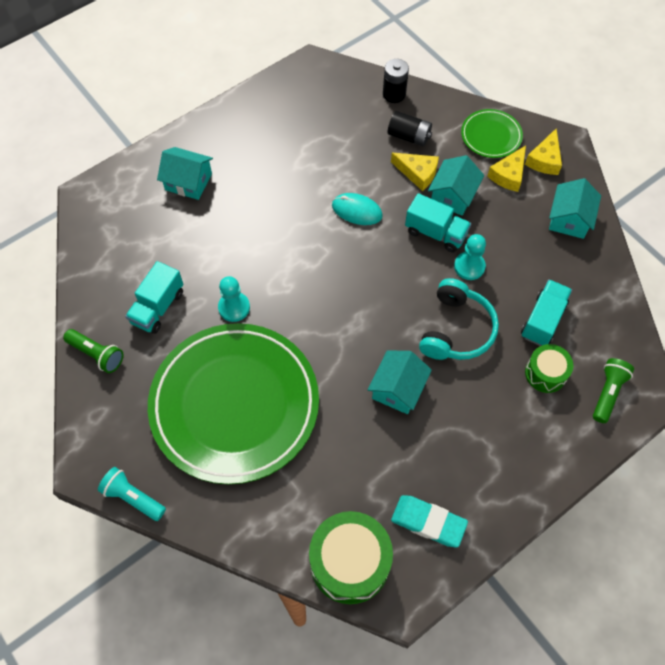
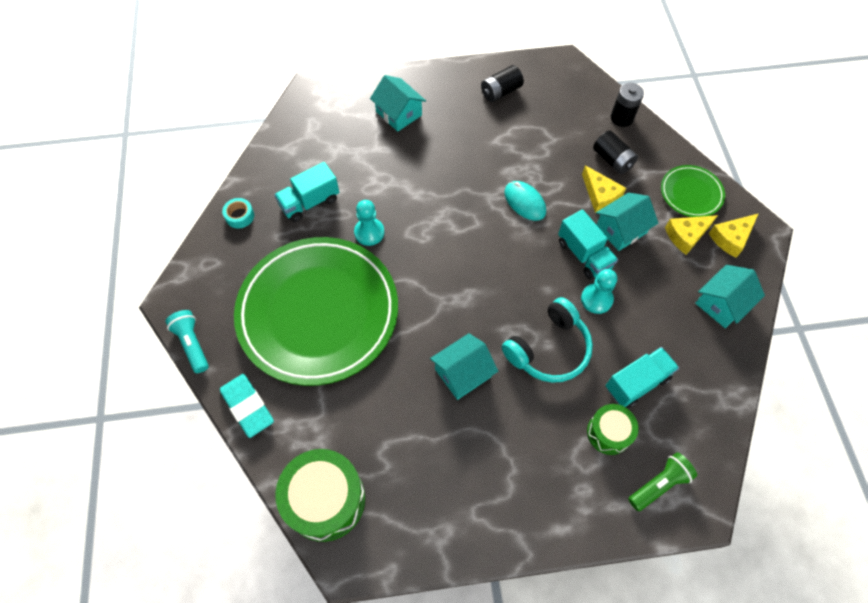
camera: 30 degrees right, 0 degrees up
green flashlight [63,329,124,373] -> turquoise tape [222,198,254,229]
turquoise eraser [391,495,468,547] -> turquoise eraser moved to [220,374,274,438]
none -> black battery [481,65,524,102]

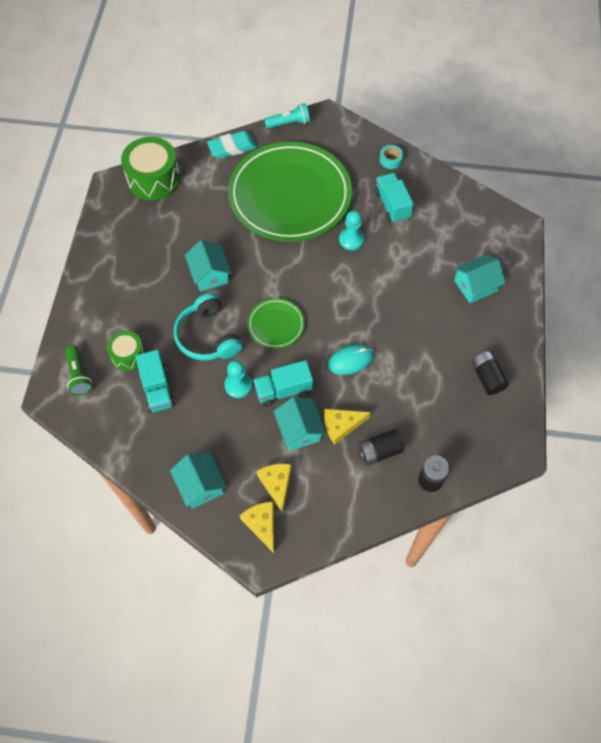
camera: 105 degrees right, 0 degrees up
green plate [661,165,725,217] -> green plate moved to [247,298,305,349]

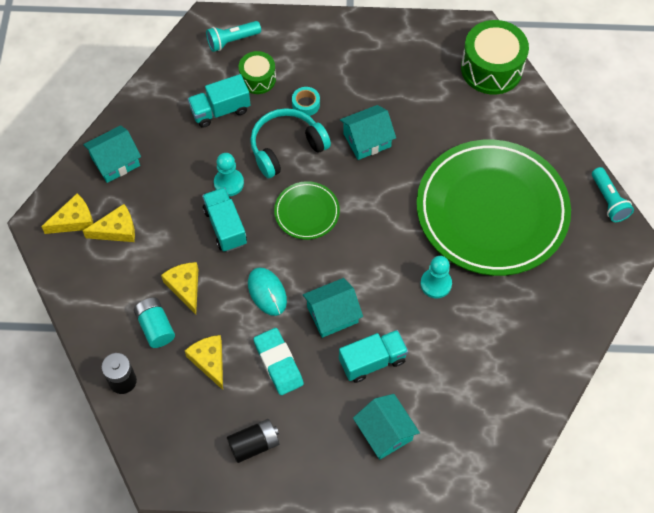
camera: 85 degrees right, 0 degrees up
green flashlight [65,345,92,396] -> turquoise flashlight [206,21,261,52]
turquoise eraser [207,131,257,159] -> turquoise eraser moved to [253,328,304,395]
turquoise house [273,397,326,451] -> turquoise house moved to [303,278,363,338]
black battery [358,429,404,465] -> turquoise battery [134,297,175,348]
turquoise truck [375,173,414,223] -> turquoise truck moved to [339,330,408,383]
turquoise tape [379,145,403,169] -> turquoise tape moved to [292,87,320,116]
none -> yellow cheese [185,335,223,390]

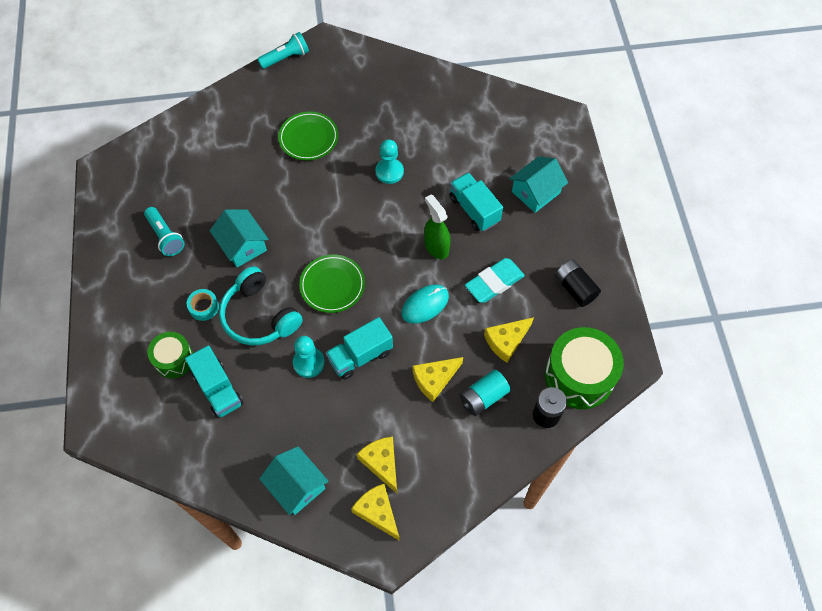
camera: 100 degrees left, 0 degrees up
turquoise flashlight [206,21,261,52] -> turquoise flashlight moved to [144,207,185,256]
turquoise house [303,278,363,338] -> green spray bottle [424,194,450,259]
green plate [417,140,571,276] -> green plate [278,111,338,160], size x0.43
green drum [461,20,529,95] -> green drum moved to [545,327,624,409]

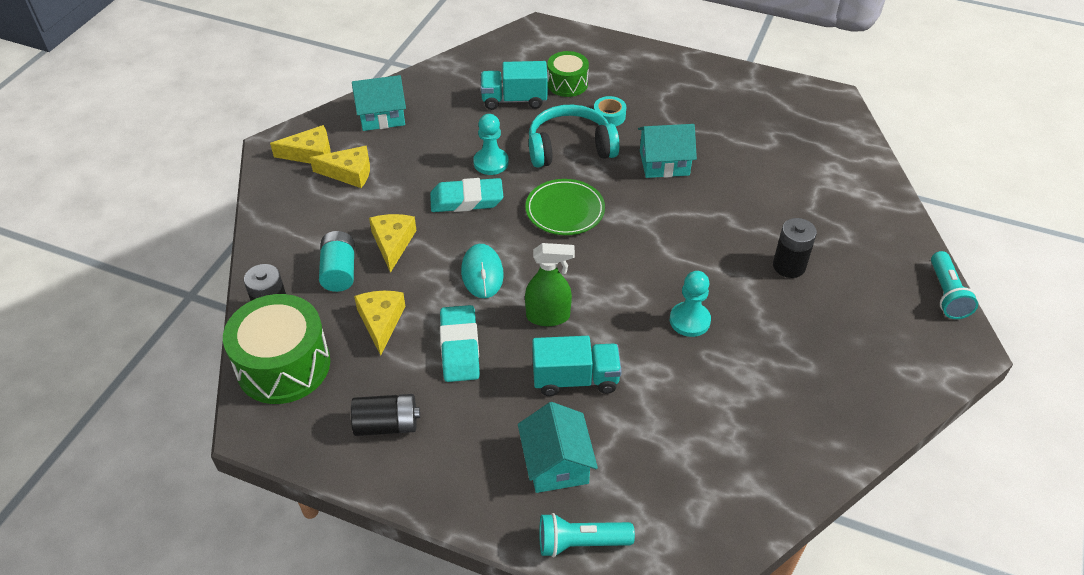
camera: 120 degrees right, 15 degrees down
turquoise flashlight [144,207,185,256] -> turquoise flashlight moved to [539,513,635,557]
green plate [278,111,338,160] -> black battery [773,218,817,278]
turquoise truck [326,317,393,380] -> turquoise eraser [430,178,503,212]

